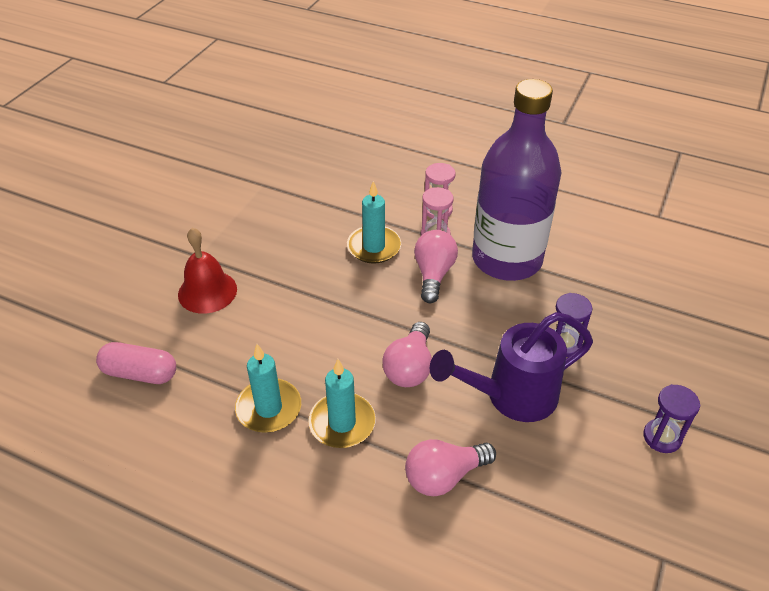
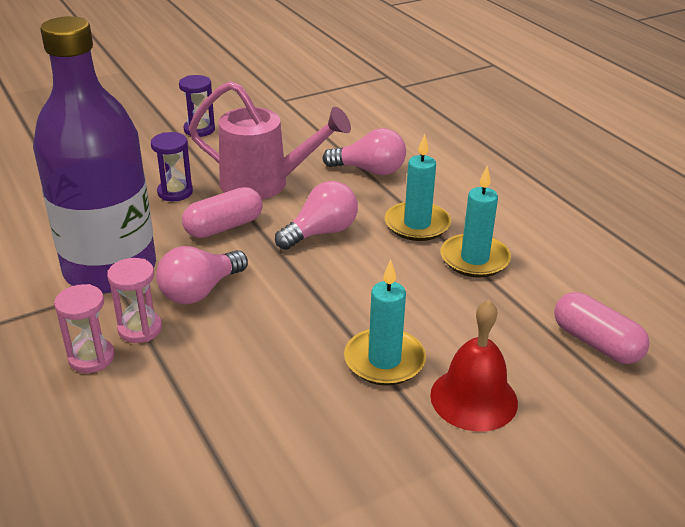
camera: 145 degrees left, 10 degrees down
turquoise candle [347,181,401,264] -> turquoise candle moved to [344,260,426,386]
purple watering can [430,312,593,422] -> pink watering can [189,81,351,199]
none -> pink capsule [182,187,263,238]

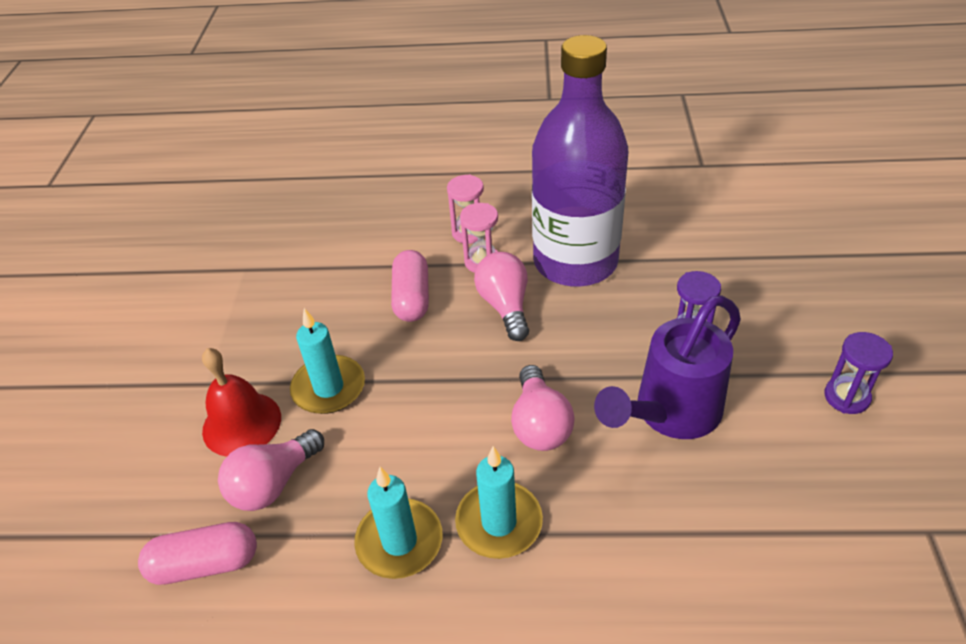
camera: 125 degrees right, 10 degrees up
pink capsule [182,187,263,238] -> pink capsule moved to [391,250,429,322]
pink watering can [189,81,351,199] -> purple watering can [594,295,741,439]
pink light bulb [322,128,406,175] -> pink light bulb moved to [218,429,324,511]

